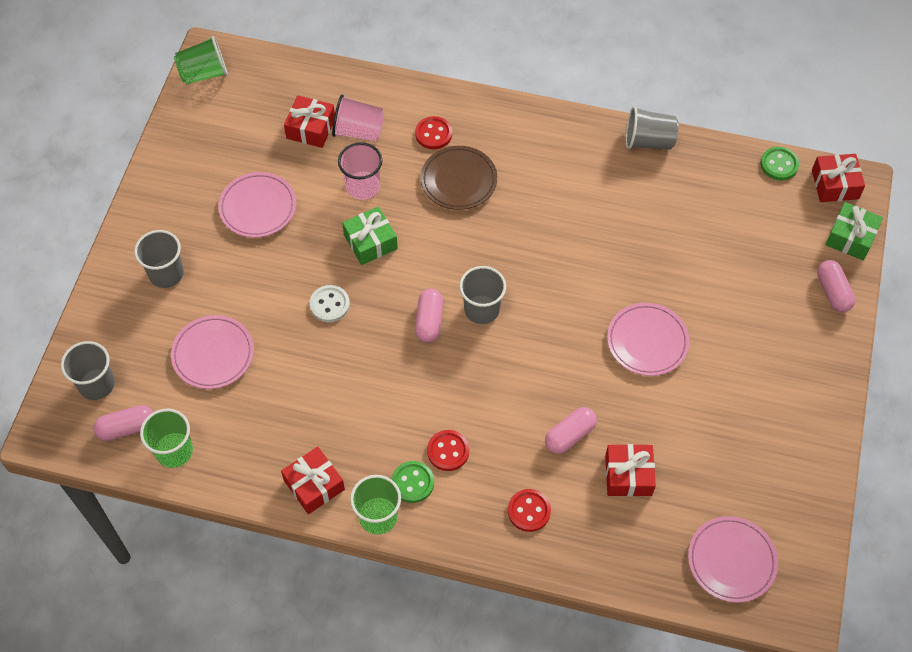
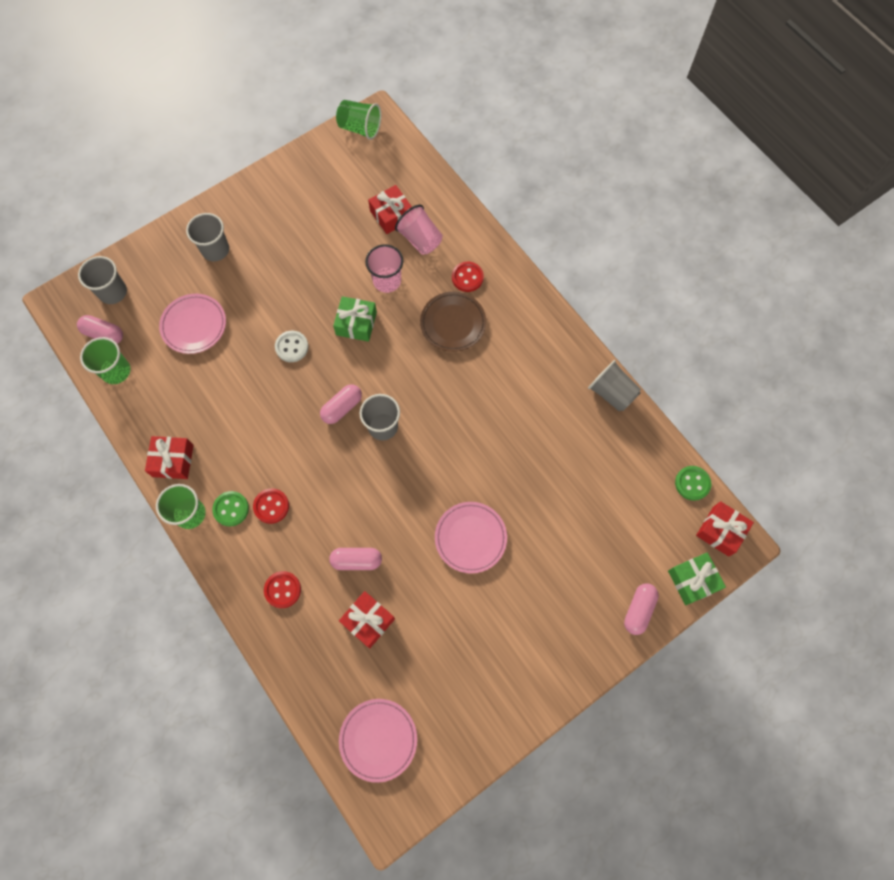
camera: 40 degrees right, 10 degrees up
pink plate [218,172,296,238] -> none

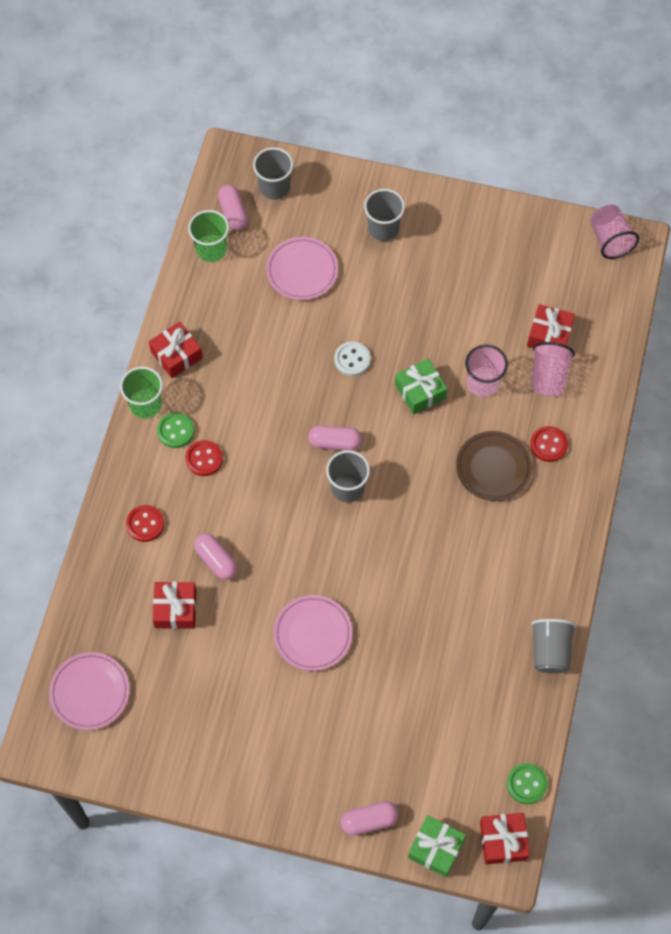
camera: 50 degrees right, 5 degrees down
green cup [336,100,381,140] -> pink cup [590,205,639,259]

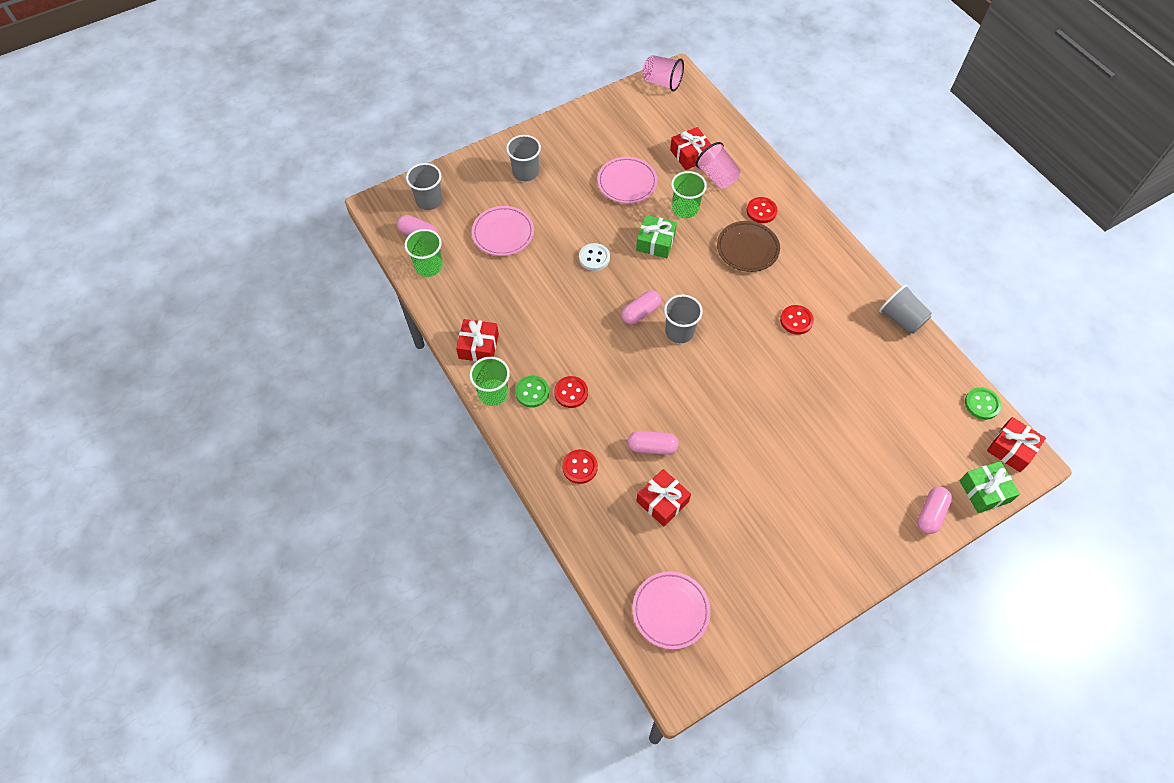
camera: 45 degrees left, 5 degrees down
pink plate [273,595,352,671] -> pink plate moved to [597,157,658,203]
pink cup [465,344,508,397] -> green cup [671,171,707,218]
none -> red button [780,305,814,335]

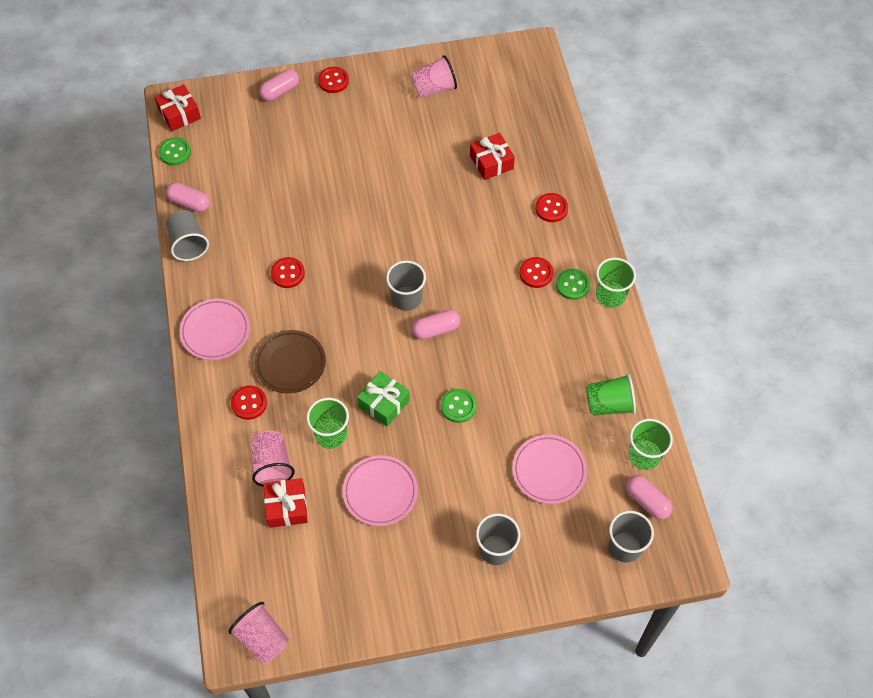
camera: 160 degrees left, 0 degrees up
red gift [456,319,499,361] -> none
white button [579,243,610,271] -> green button [441,389,477,423]
pink capsule [628,431,679,455] -> pink capsule moved to [166,182,210,212]
pink plate [632,571,711,649] -> pink plate moved to [179,299,250,360]
green gift [959,461,1020,513] -> none
none -> red button [318,67,349,93]
none -> pink cup [411,55,457,98]
none -> green cup [586,374,636,416]

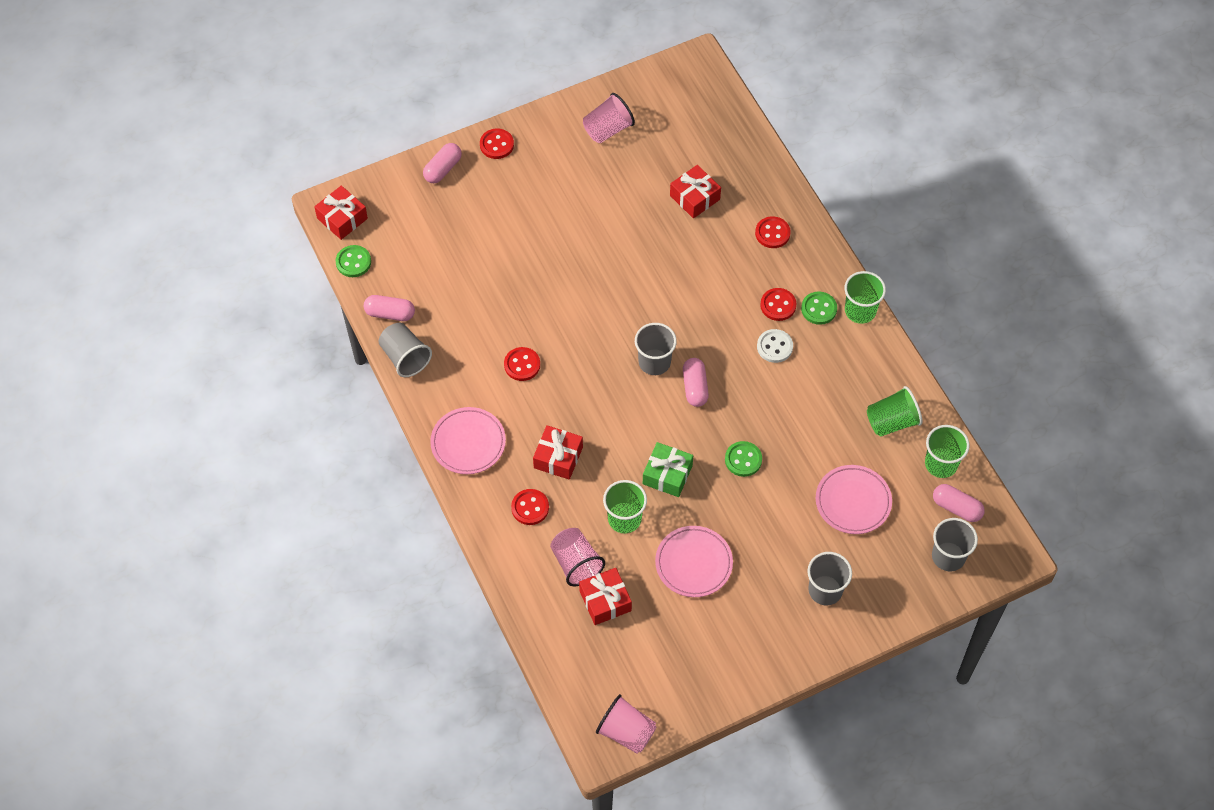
camera: 15 degrees left, 0 degrees up
brown plate [254,330,326,394] -> red gift [533,425,583,480]
pink capsule [412,310,460,340] -> pink capsule turned 60 degrees counterclockwise [683,358,709,407]
none -> white button [757,329,793,363]

